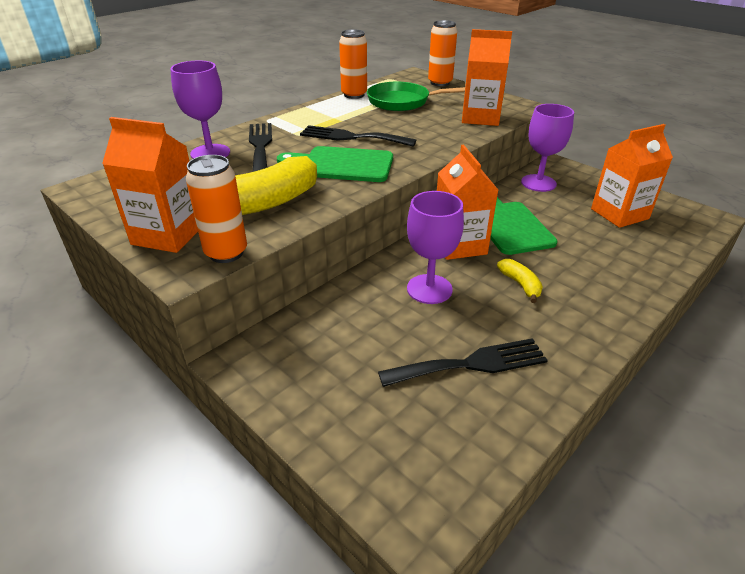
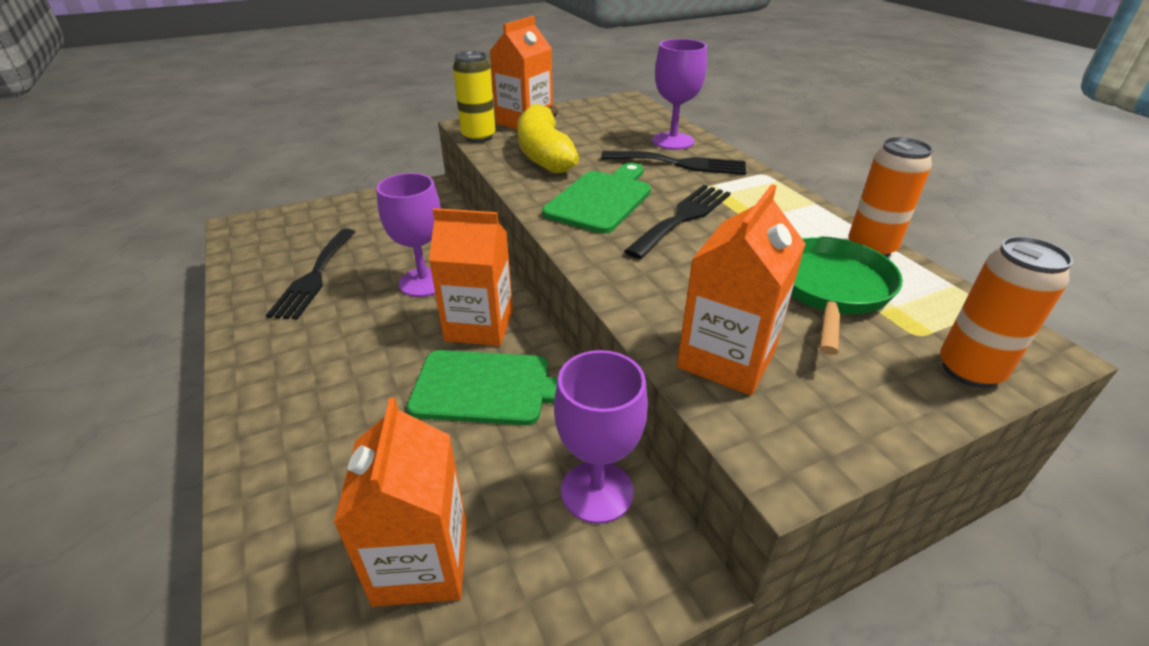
camera: 110 degrees right, 0 degrees up
orange can [186,155,247,263] -> yellow can [453,51,496,143]
yellow banana [497,259,543,303] -> none

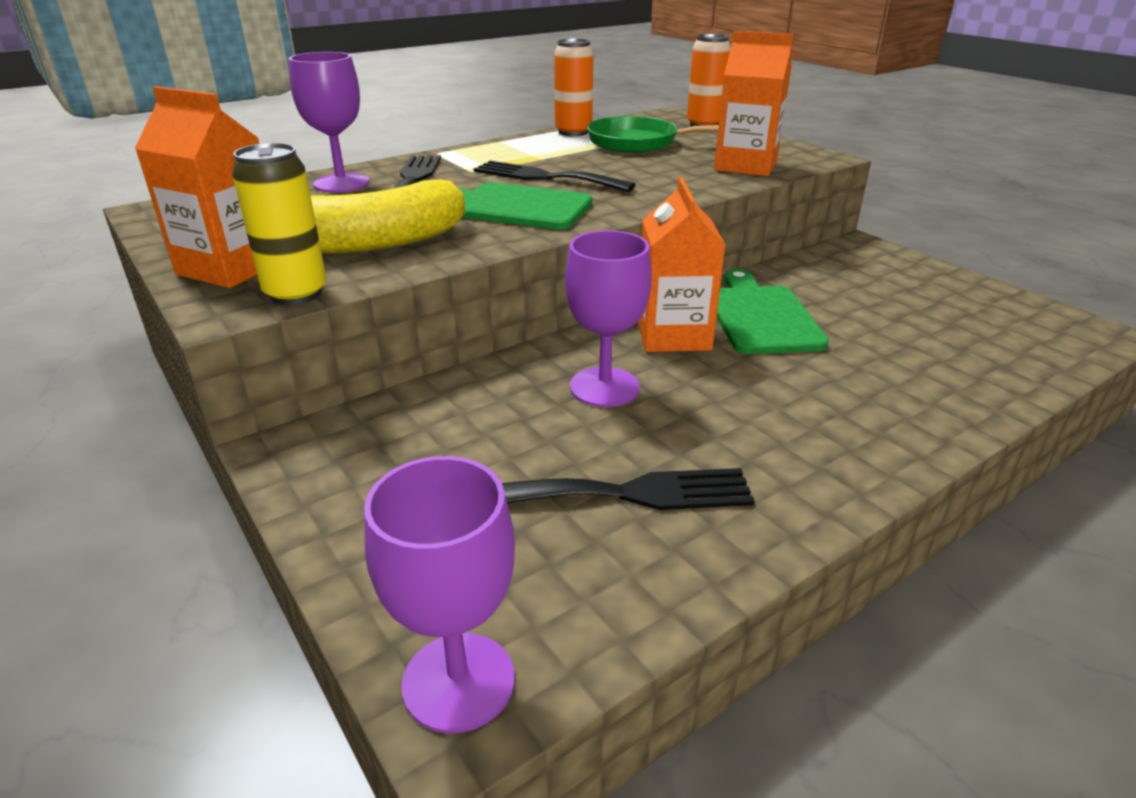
camera: 100 degrees left, 5 degrees down
orange carton [333,398,467,607] -> none
purple goblet [554,350,648,524] -> purple goblet moved to [364,456,515,733]

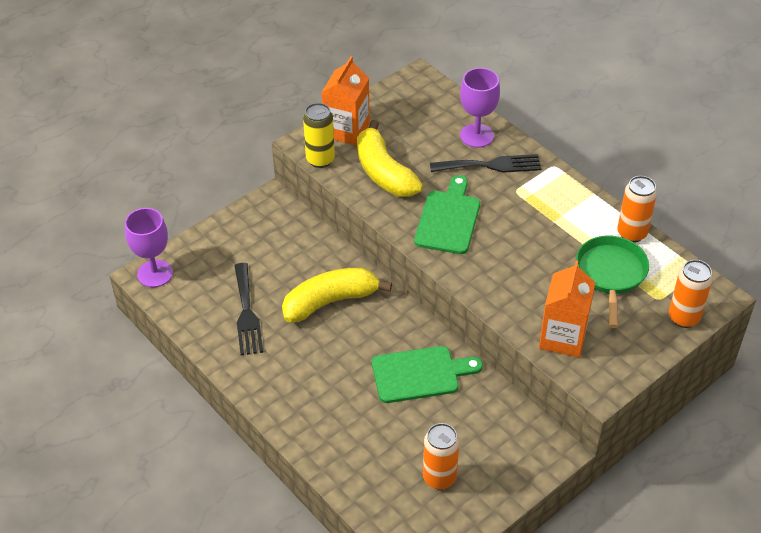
camera: 85 degrees right, 15 degrees up
black fork [474,160,635,192] -> none
purple goblet [565,230,652,407] -> yellow banana [282,268,392,323]
orange carton [638,177,726,352] -> none
none -> orange can [423,423,459,490]

